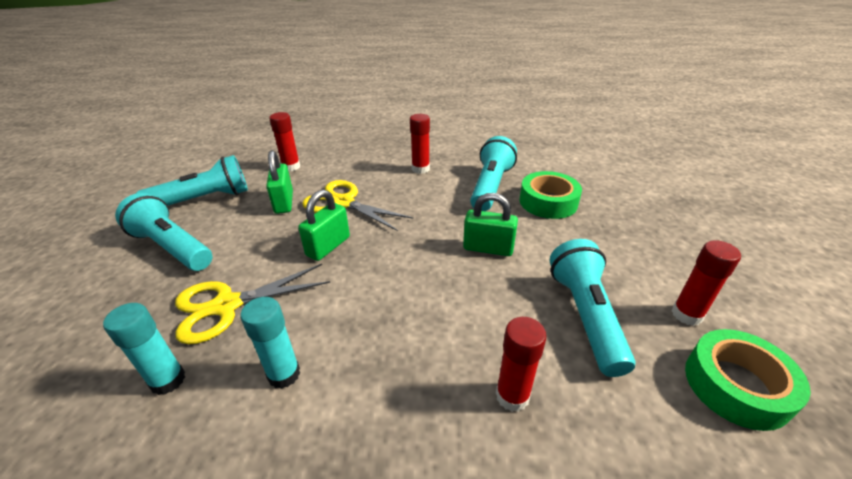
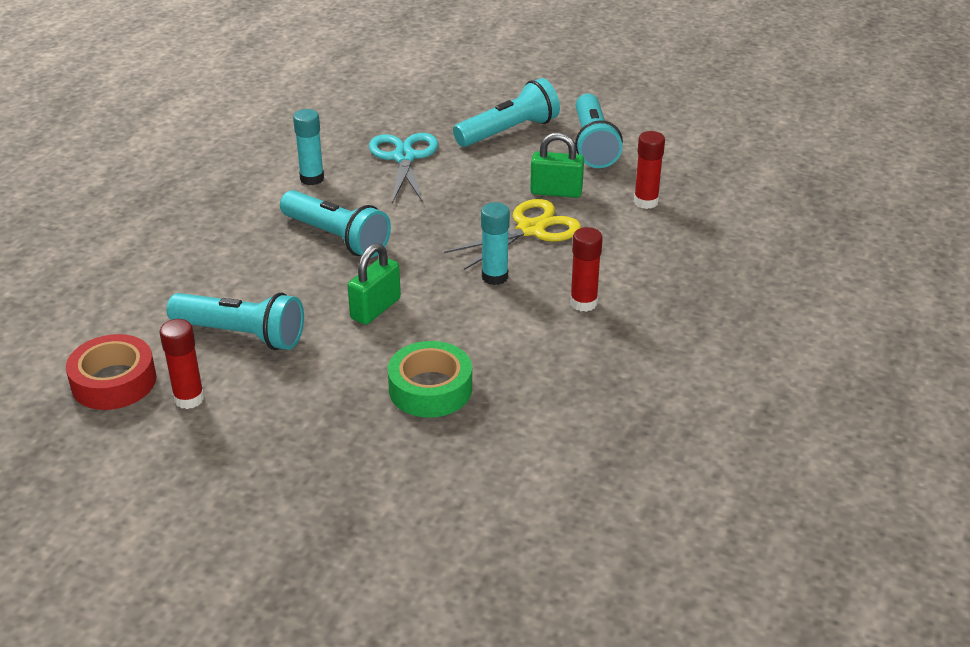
camera: 110 degrees right, 0 degrees up
turquoise glue stick [103,303,185,395] -> turquoise glue stick moved to [481,202,510,285]
yellow scissors [175,264,330,344] -> turquoise scissors [369,133,438,204]
green padlock [298,190,350,261] -> none
turquoise flashlight [470,136,517,211] -> turquoise flashlight moved to [280,190,391,258]
red glue stick [496,317,547,412] -> none
green tape [685,329,811,431] -> red tape [66,334,156,410]

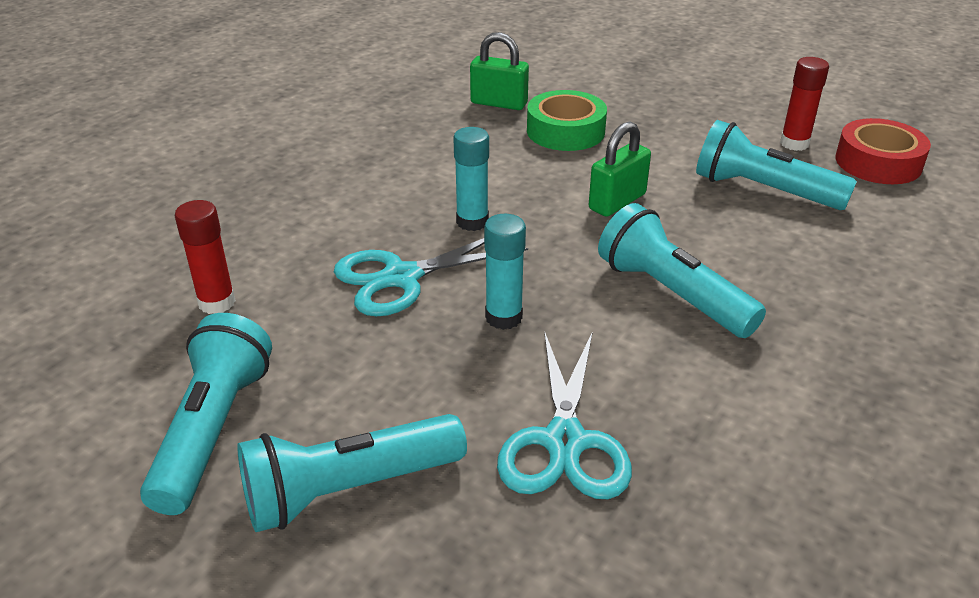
camera: 170 degrees left, 0 degrees up
turquoise glue stick [293,109,324,185] -> turquoise glue stick moved to [484,214,526,330]
yellow scissors [444,199,581,270] -> turquoise scissors [334,238,528,317]
green padlock [530,132,584,198] -> green padlock moved to [470,32,529,110]
red glue stick [570,227,603,312] -> none

